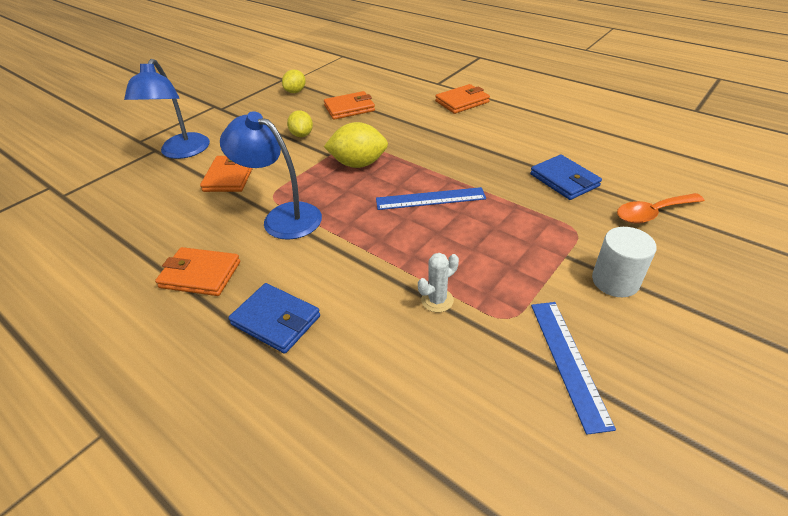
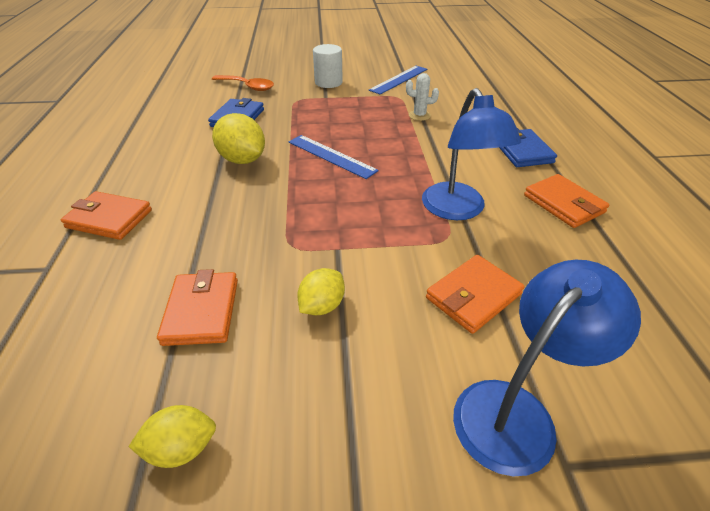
camera: 135 degrees left, 0 degrees up
orange wallet [324,91,375,120] -> orange wallet turned 60 degrees clockwise [157,269,238,346]
yellow lemon [324,122,388,168] -> yellow lemon moved to [212,113,265,164]

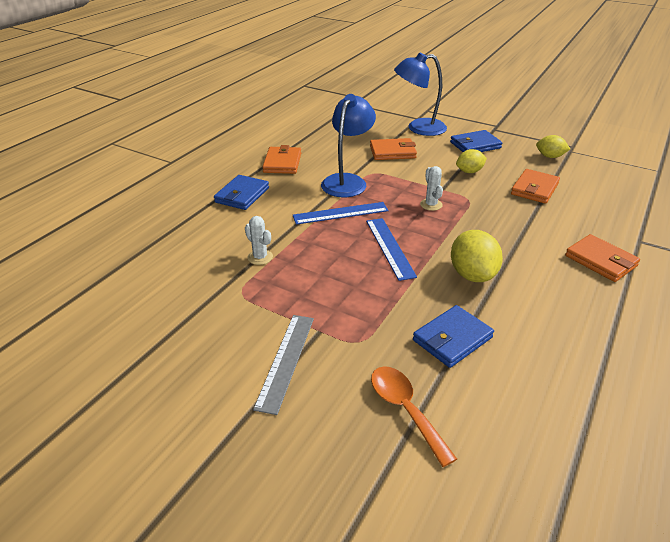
camera: 145 degrees left, 5 degrees down
white cylinder [313,44,343,88] -> grey ruler [253,315,314,415]
blue ruler [369,66,427,95] -> blue ruler moved to [293,202,389,225]
none -> white cactus [420,166,443,211]
none -> blue wallet [450,130,502,152]

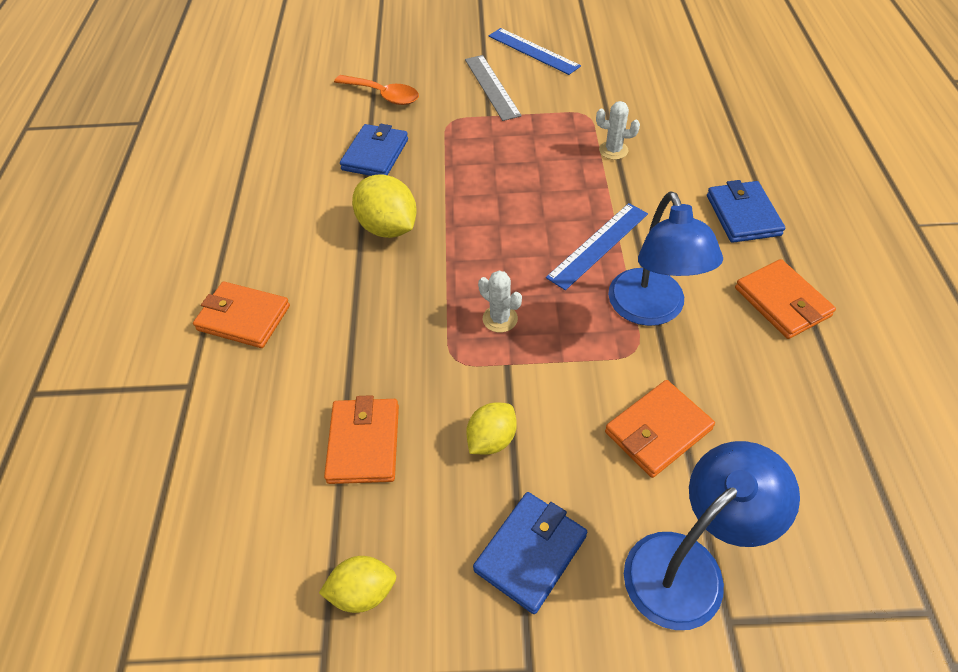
camera: 150 degrees right, 15 degrees up
blue ruler [366,218,417,281] -> blue ruler moved to [489,28,581,75]

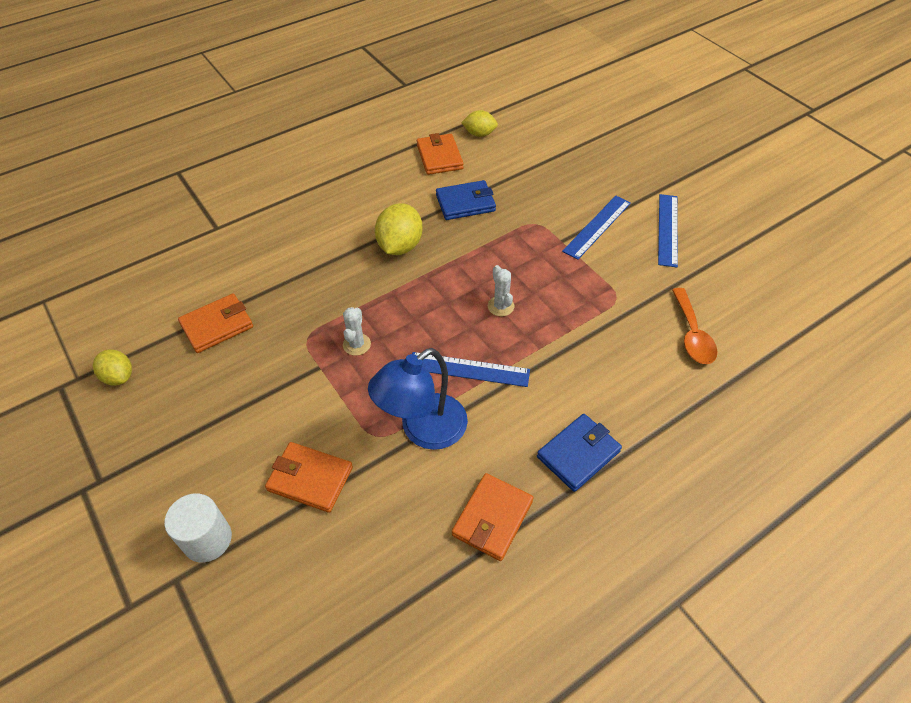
camera: 55 degrees right, 0 degrees up
orange wallet [193,282,290,348] -> orange wallet moved to [417,133,464,175]
orange spoon [334,75,419,105] -> orange spoon moved to [672,288,717,364]
grey ruler [465,55,522,121] -> blue ruler [562,196,631,260]
yellow lemon [466,403,517,455] -> yellow lemon moved to [461,110,498,137]
blue wallet [473,492,587,614] -> none
white cactus [596,101,640,160] -> white cactus moved to [488,265,514,317]
blue lamp [624,441,800,630] -> white cylinder [164,494,232,562]

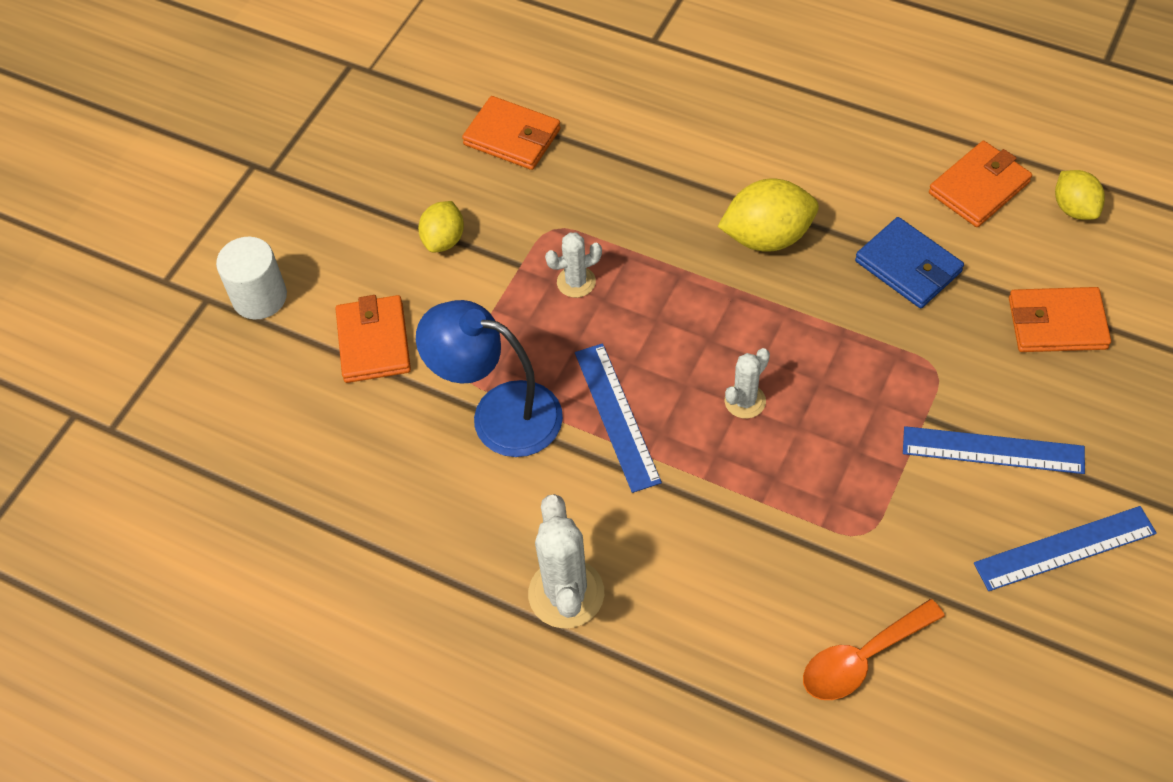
camera: 65 degrees right, 5 degrees up
yellow lemon [93,349,132,386] -> yellow lemon moved to [418,201,464,253]
orange wallet [452,473,533,561] -> orange wallet moved to [1009,287,1111,352]
blue wallet [537,414,622,492] -> white cactus [528,494,604,628]

